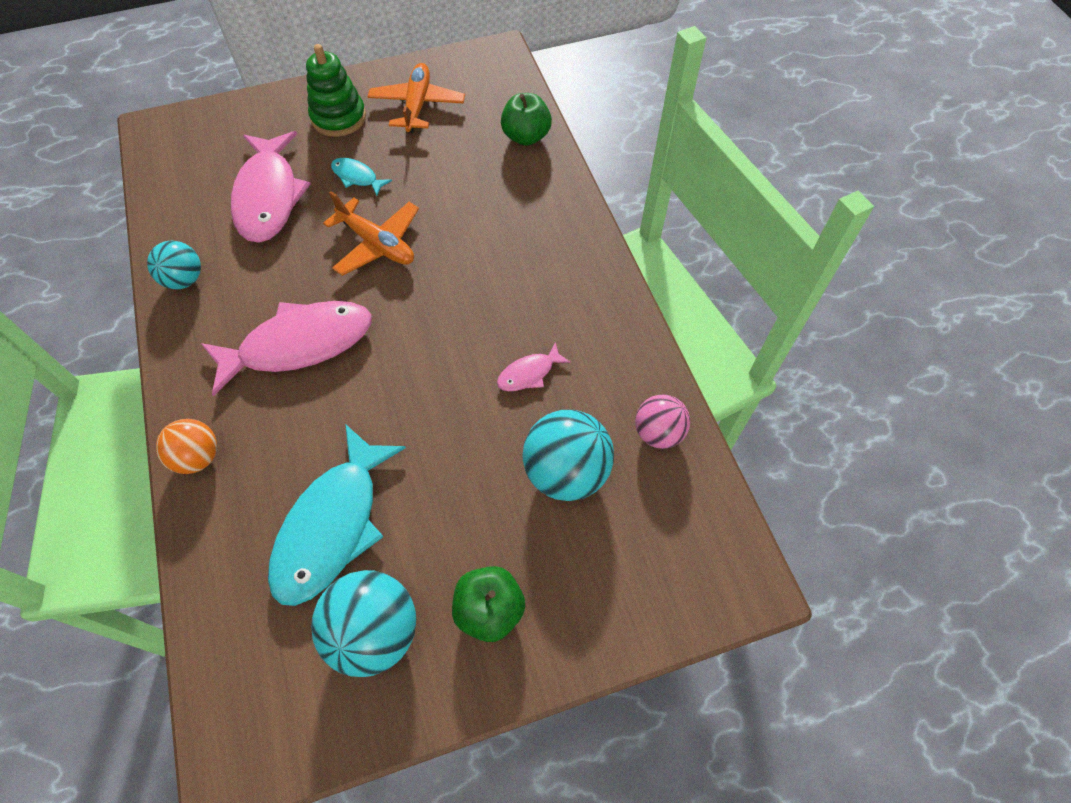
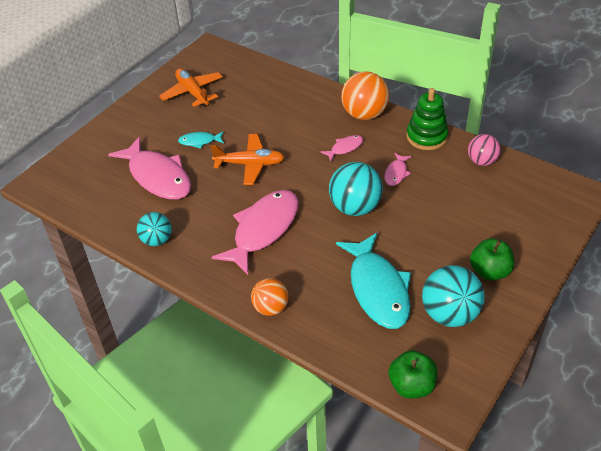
camera: 35 degrees left, 15 degrees down
green stacking toy [306,44,366,137] -> green stacking toy moved to [406,88,448,150]
green apple [501,93,552,146] -> green apple moved to [388,350,437,398]
turquoise ball [522,410,614,501] -> turquoise ball moved to [329,162,383,216]
none -> pink fish [320,135,364,161]
none -> orange ball [341,71,389,120]

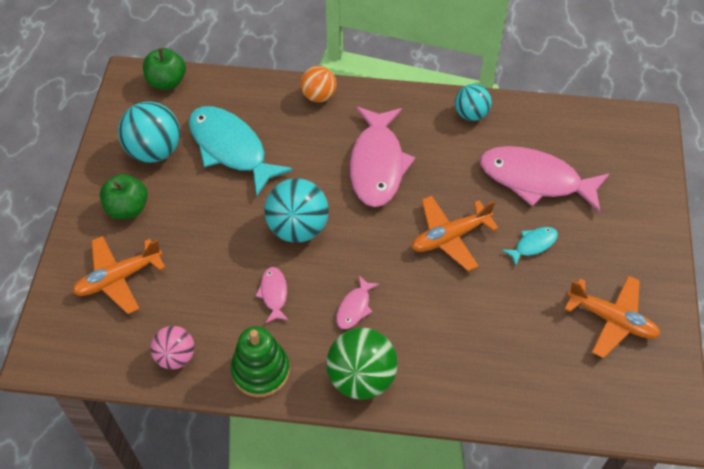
camera: 150 degrees right, 10 degrees up
orange ball [341,71,389,120] -> green ball [326,328,398,400]
none -> orange plane [72,236,165,314]

